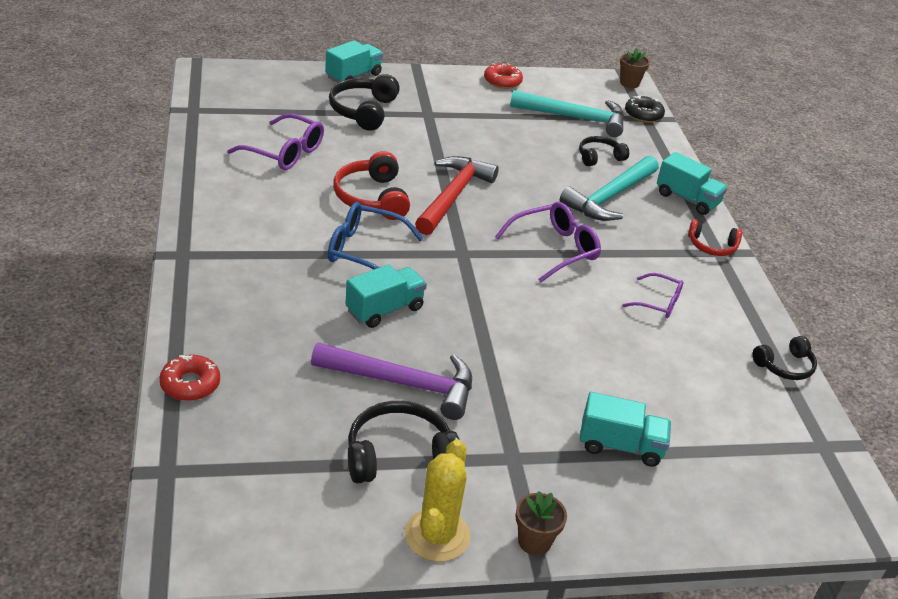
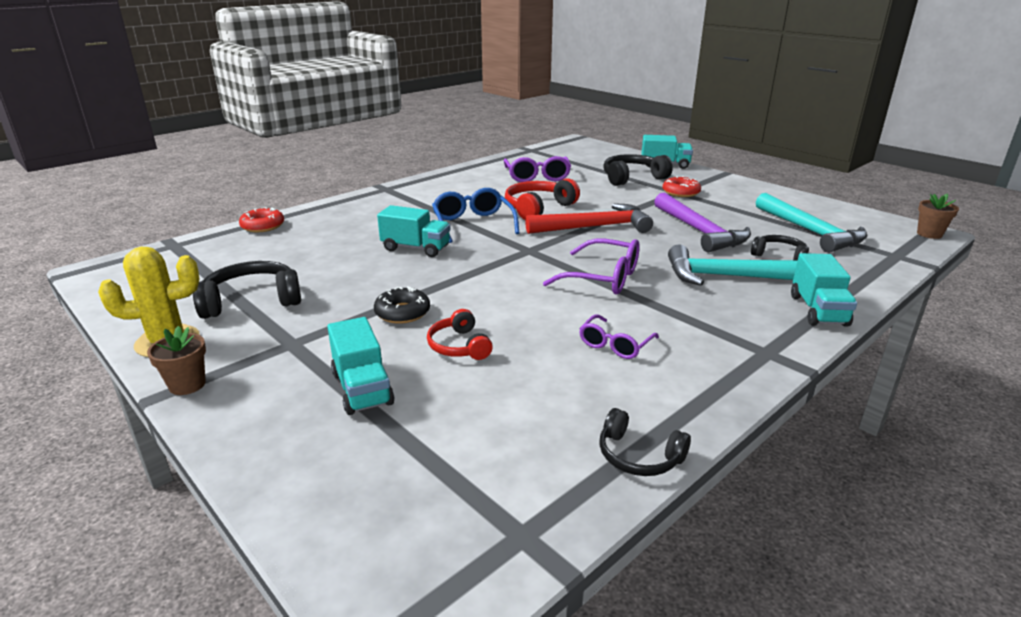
camera: 60 degrees right, 10 degrees down
purple hammer [311,342,472,420] -> purple hammer moved to [654,192,751,252]
black headphones [348,401,460,484] -> black headphones turned 60 degrees counterclockwise [193,261,301,319]
red donut [484,63,523,89] -> red donut moved to [663,176,701,197]
purple glasses [623,273,683,318] -> purple glasses turned 45 degrees clockwise [579,314,659,359]
black donut [625,96,665,123] -> black donut moved to [374,286,430,324]
red headphones [688,219,742,256] -> red headphones moved to [427,309,493,360]

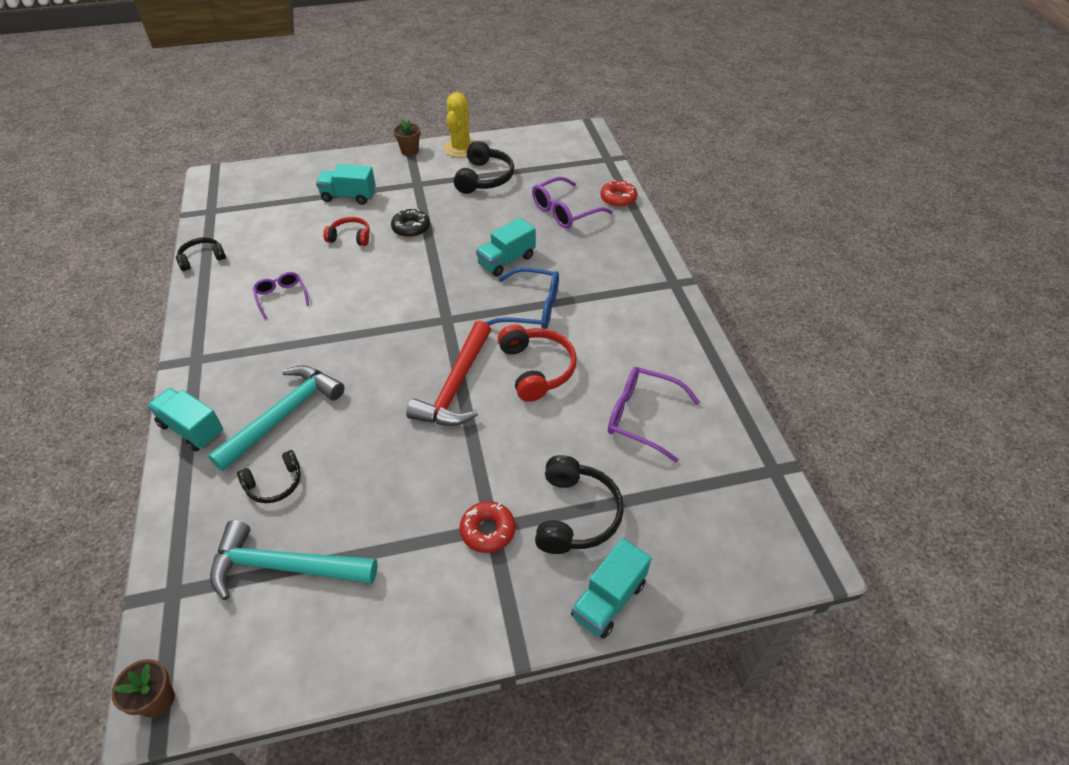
camera: 120 degrees right, 20 degrees up
purple glasses [543,239,640,294] -> purple glasses moved to [532,177,613,229]
purple hammer [654,192,751,252] -> none

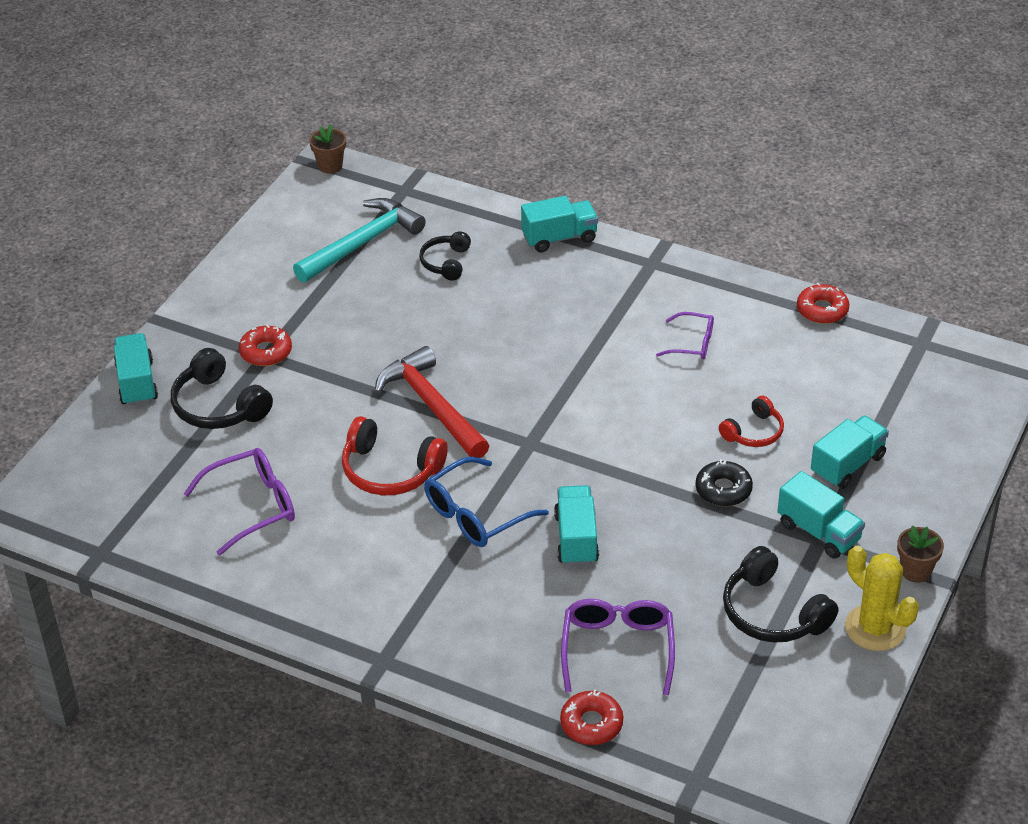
camera: 130 degrees right, 5 degrees down
black headphones [176,237,226,271] -> red donut [797,283,849,324]
turquoise hammer [208,365,345,471] -> none
none -> turquoise truck [778,471,865,559]

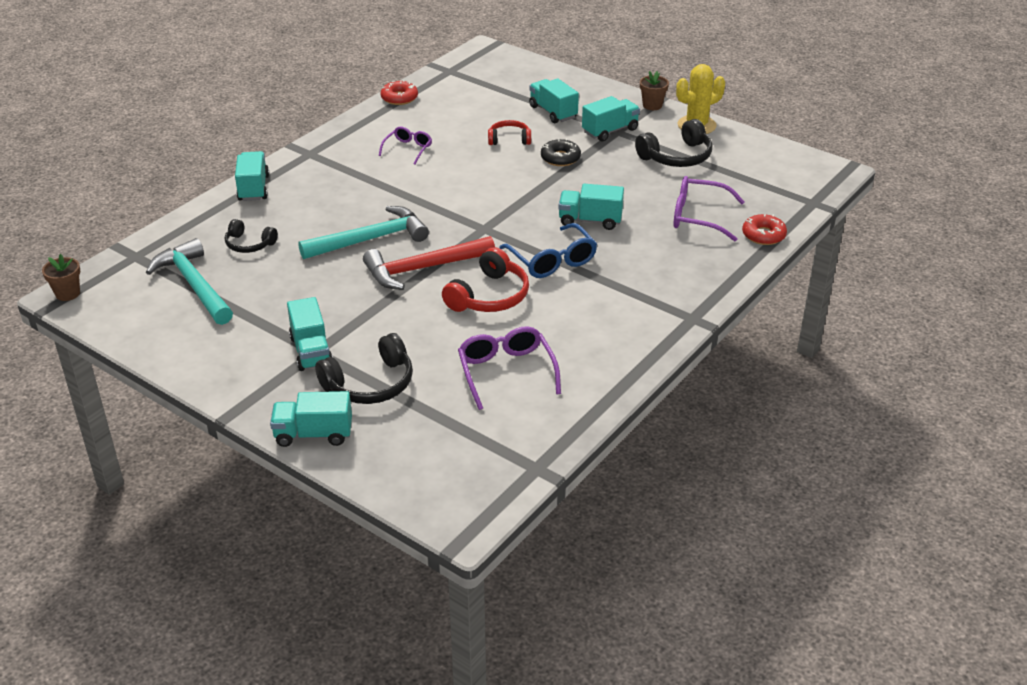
camera: 80 degrees left, 5 degrees down
red donut [239,325,292,366] -> turquoise truck [287,297,333,371]
red headphones [719,396,784,447] -> red headphones turned 60 degrees counterclockwise [488,120,531,145]
none -> turquoise hammer [298,206,429,259]

